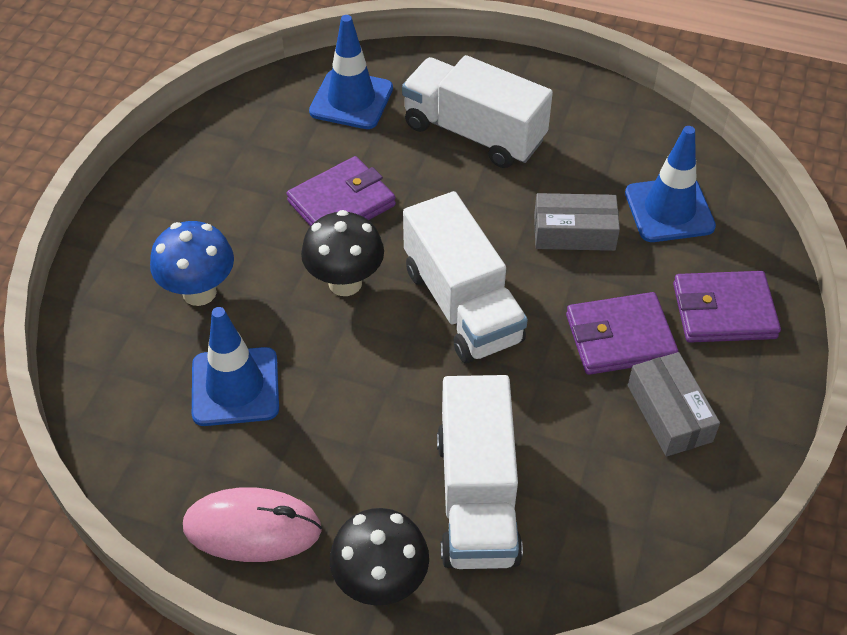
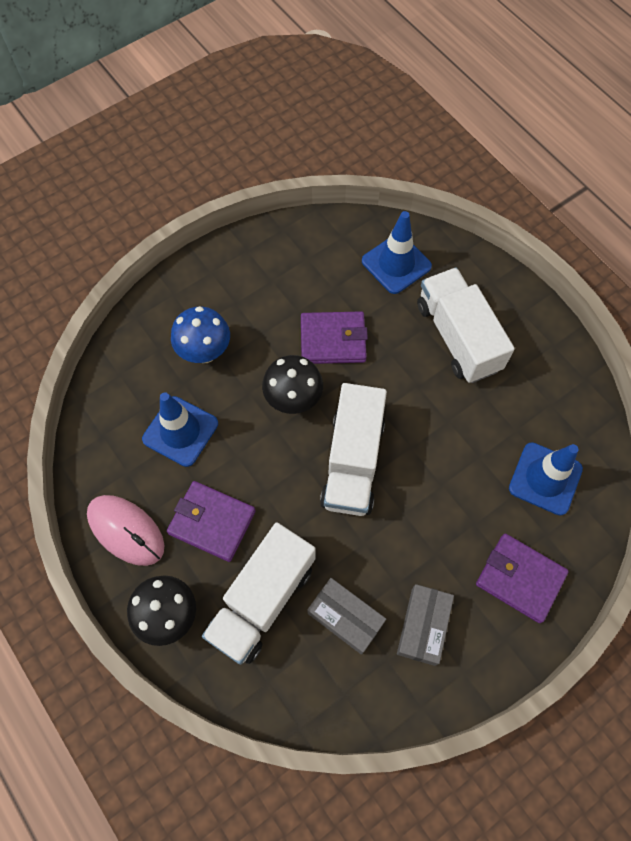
camera: 35 degrees right, 15 degrees up
grey box [534,193,620,251] -> grey box moved to [307,578,386,655]
purple wallet [566,292,678,375] -> purple wallet moved to [167,481,256,562]

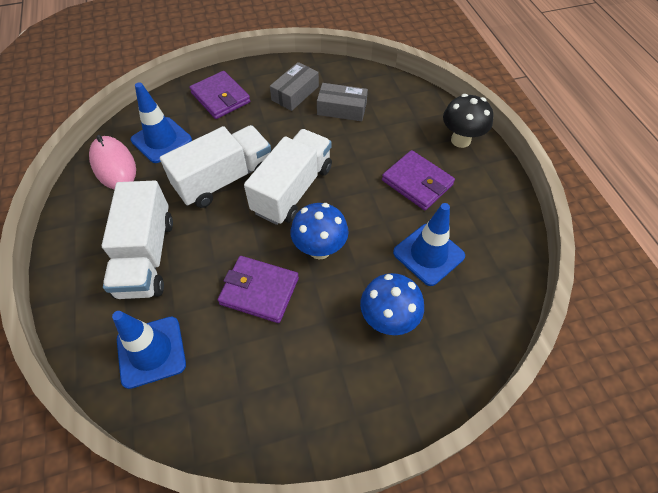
camera: 160 degrees left, 10 degrees down
pink mouse [87,495,165,566] -> pink mouse moved to [89,135,136,189]
white truck [202,523,316,665] -> white truck moved to [160,125,271,208]
black mushroom [262,355,323,414] -> blue mushroom [290,203,349,260]
grey box [307,578,386,655] -> grey box turned 45 degrees counterclockwise [317,83,368,121]

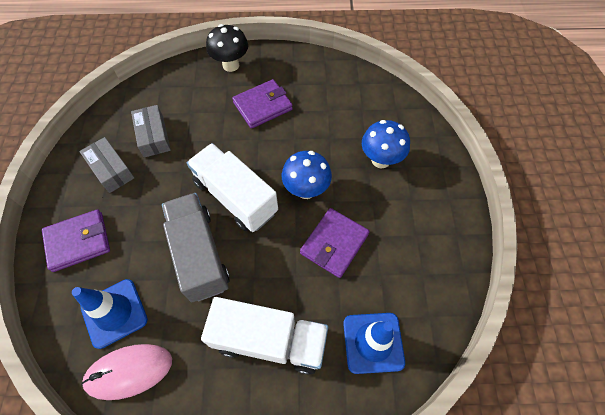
camera: 75 degrees left, 5 degrees up
white truck [160,125,271,208] -> grey truck [162,193,230,302]
grey box [317,83,368,121] -> grey box turned 45 degrees counterclockwise [131,105,171,158]
blue traffic cone [393,203,465,286] -> none

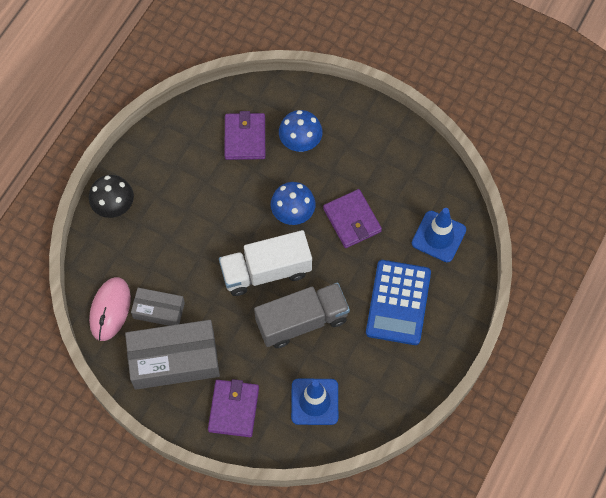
camera: 60 degrees left, 5 degrees up
grey box [79,137,134,193] -> grey box [125,320,220,390], size x1.80
pink mouse [81,344,172,400] -> pink mouse moved to [89,277,131,341]
grey truck [162,193,230,302] -> grey truck turned 150 degrees clockwise [254,283,350,348]
white truck [201,297,328,375] -> blue calculator [366,260,431,345]
purple wallet [232,79,293,129] -> purple wallet moved to [224,111,265,160]

